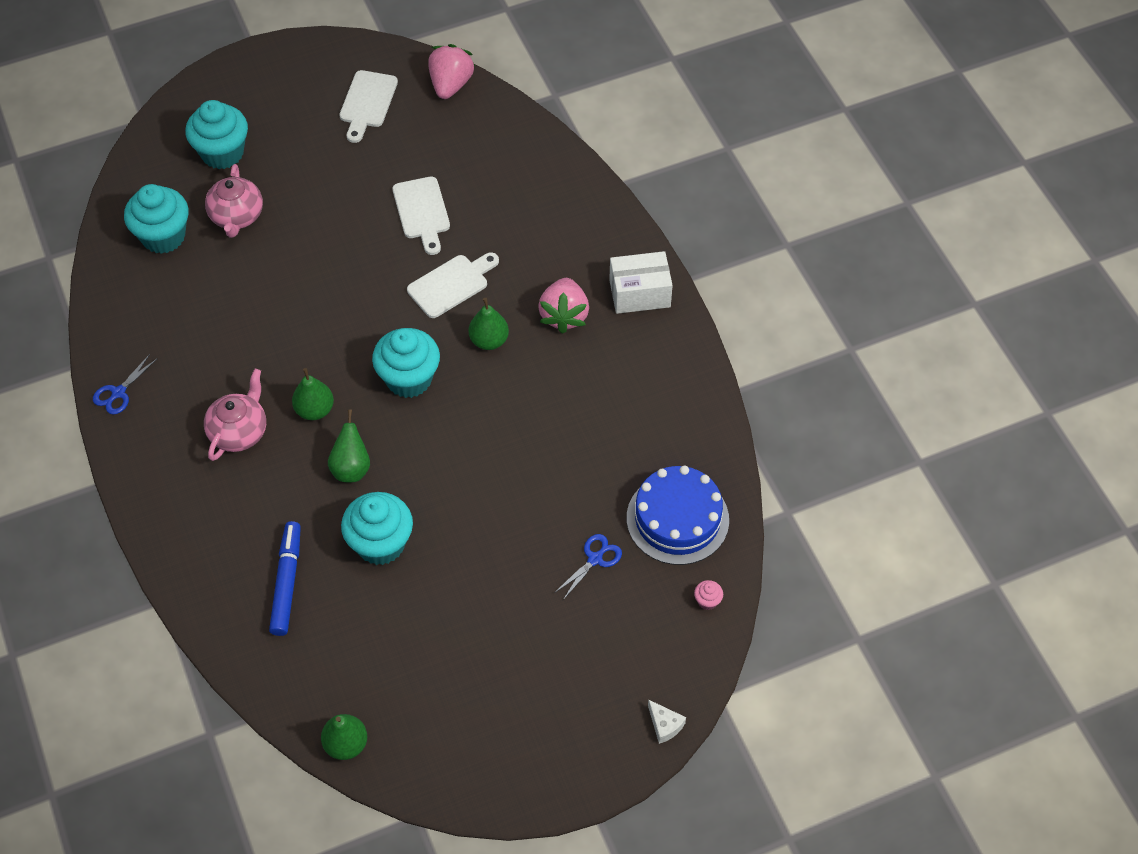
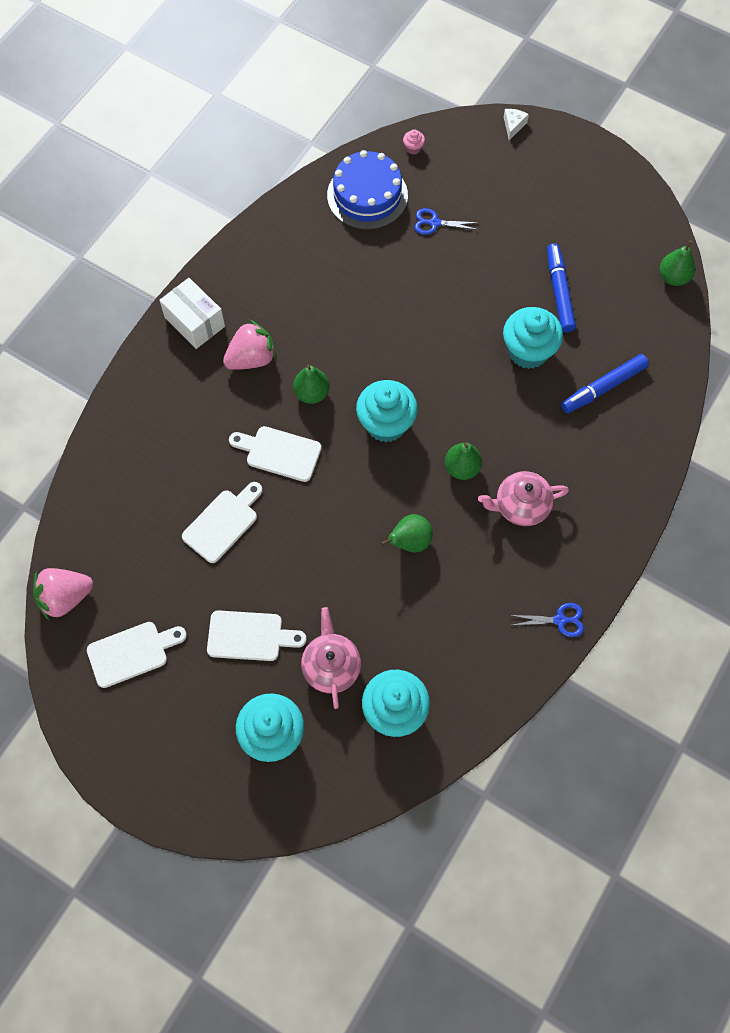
camera: 125 degrees left, 10 degrees up
pink teapot [205,164,263,238] -> pink teapot turned 60 degrees counterclockwise [301,607,361,709]
green pear [328,409,370,482] -> green pear moved to [381,514,433,553]
none -> white cutting board [207,610,307,661]
none -> blue marker [547,243,576,332]

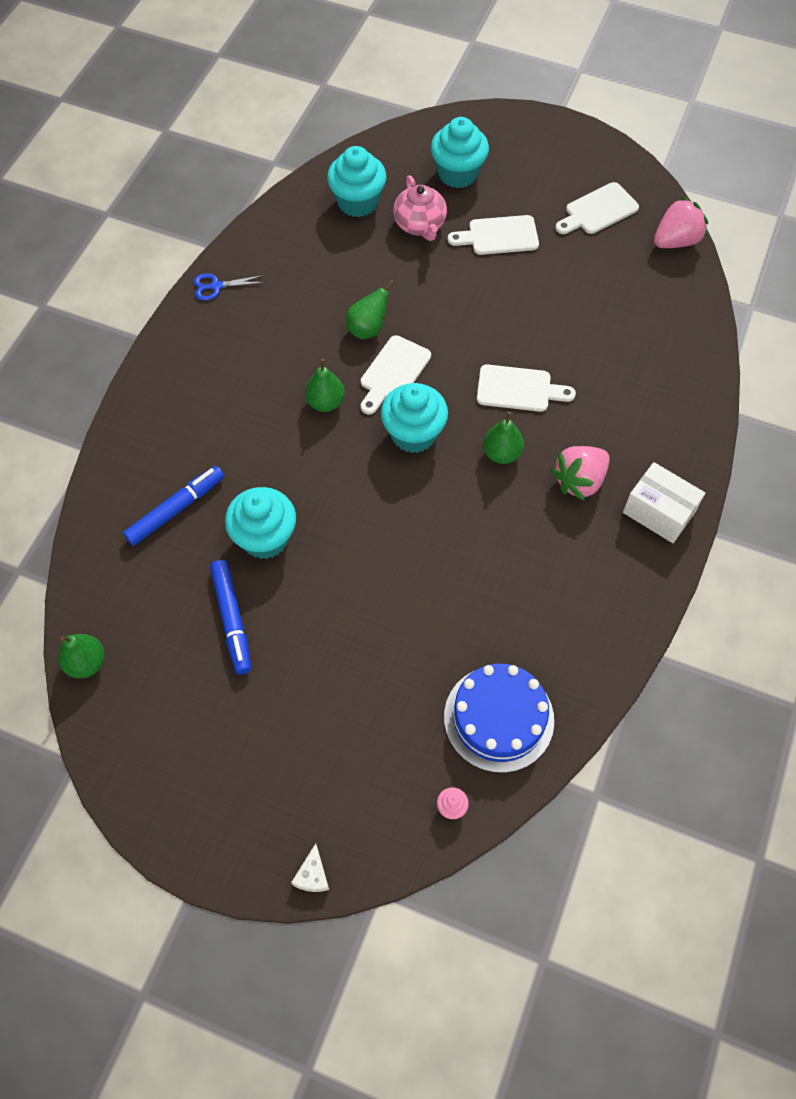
camera: 170 degrees right, 5 degrees down
white cutting board [182,482,262,563] -> white cutting board moved to [361,335,431,415]
blue scissors [414,208,479,235] -> none
pink teapot [478,471,569,526] -> none

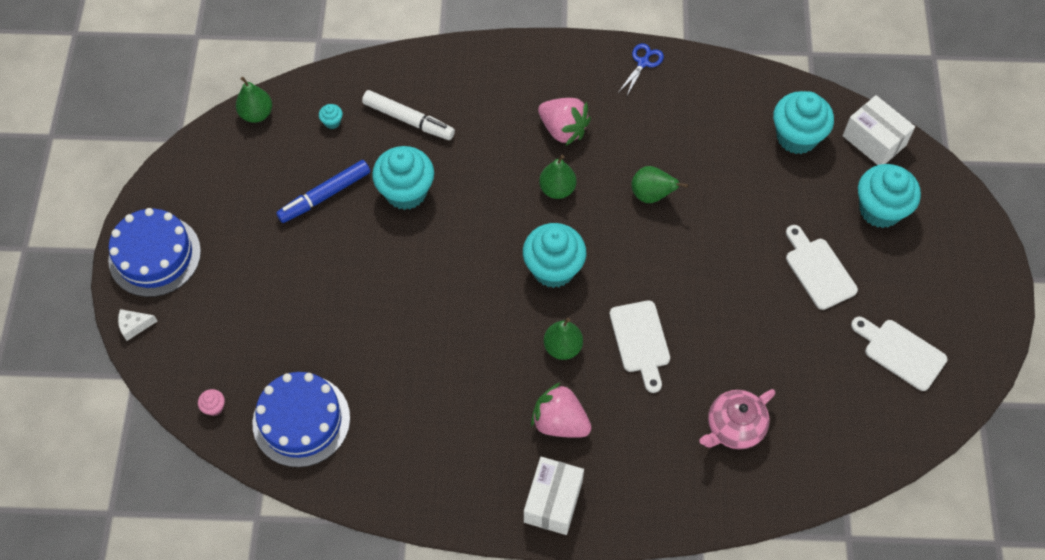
camera: 70 degrees right, 0 degrees up
blue marker [123,466,224,546] -> white marker [362,90,455,140]
blue scissors [194,273,265,301] -> blue scissors turned 60 degrees clockwise [618,43,664,95]
white cutting board [361,335,431,415] -> none
pink teapot [393,175,447,241] -> pink teapot moved to [699,389,775,449]
pink strawberry [654,197,708,248] -> pink strawberry moved to [538,98,591,146]
none -> blue cake [108,208,201,297]
none -> turquoise cupcake [319,104,343,129]
none -> white box [843,95,915,165]

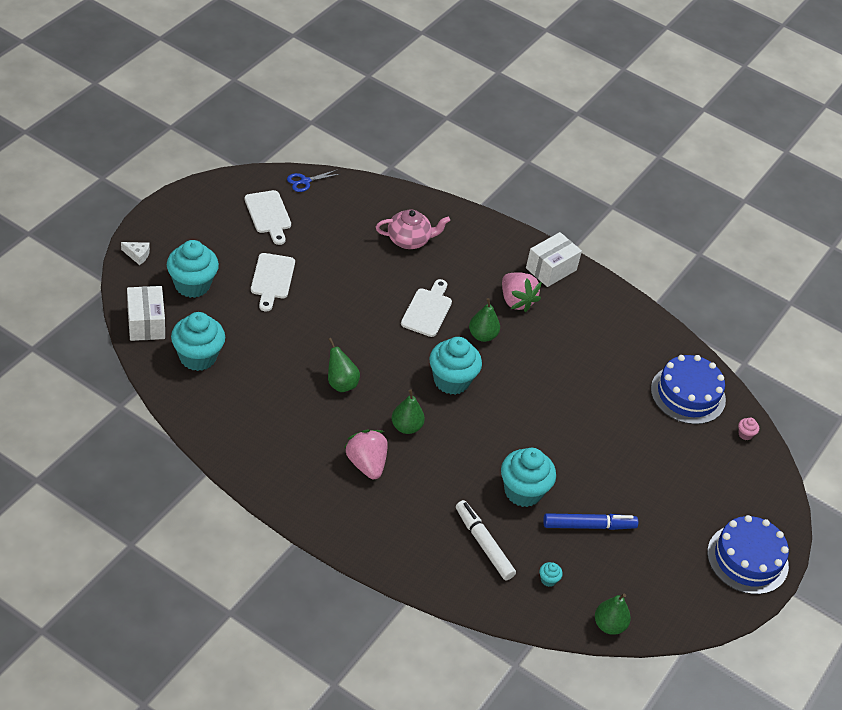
camera: 155 degrees left, 15 degrees down
white cheese [118,309,157,341] -> white cheese moved to [121,242,150,265]
blue scissors [618,43,664,95] -> blue scissors moved to [287,169,340,192]

